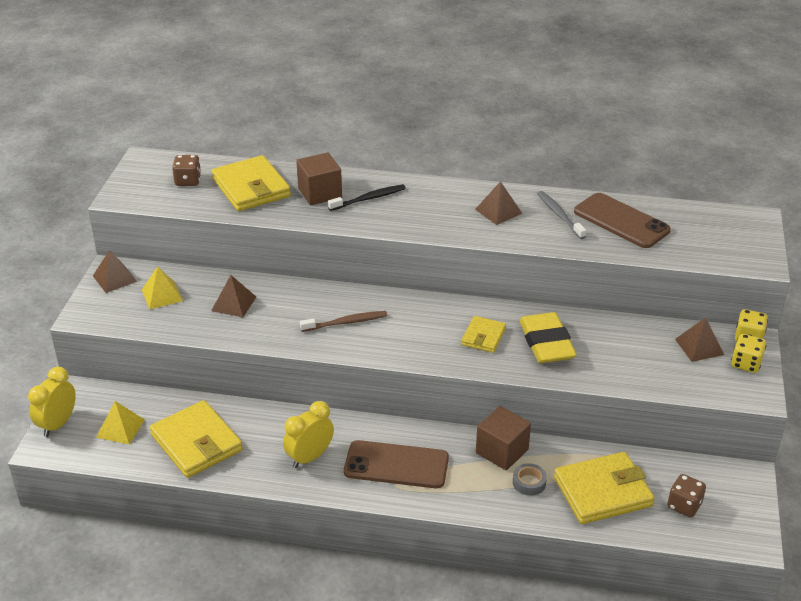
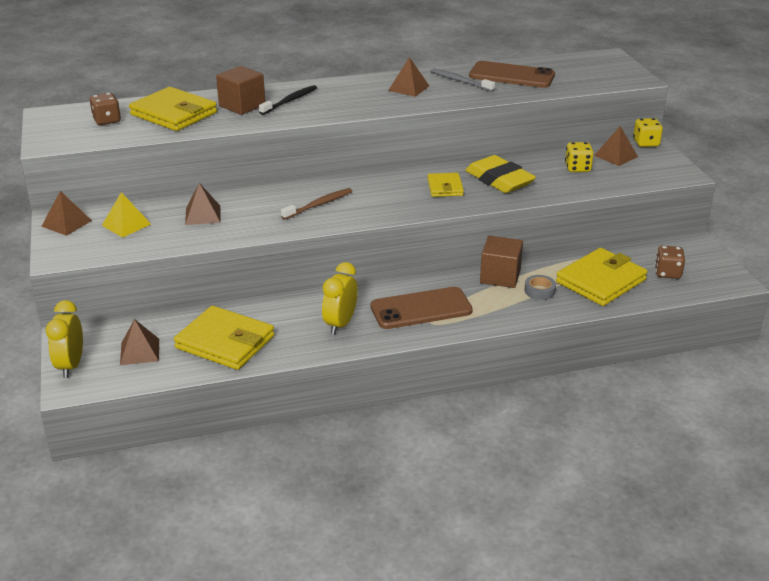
camera: 25 degrees left, 5 degrees down
yellow pyramid [96,401,145,444] -> brown pyramid [120,319,159,365]
yellow dice [731,334,766,373] -> yellow dice moved to [565,142,594,172]

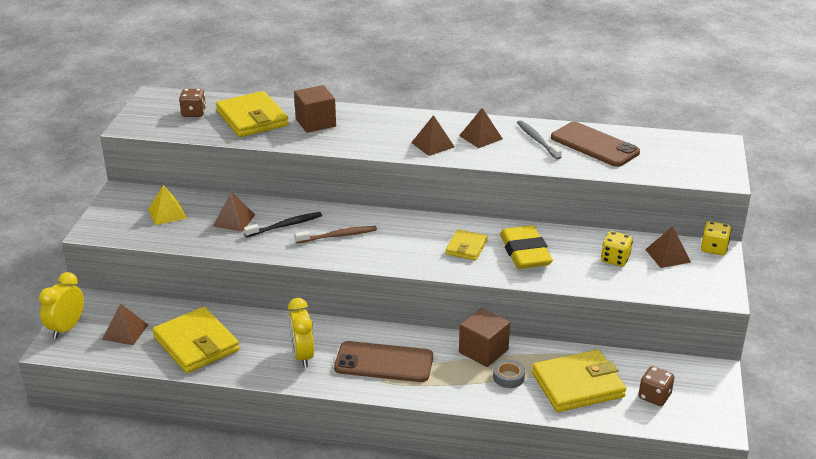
camera: 25 degrees right, 0 degrees up
brown pyramid [41,191,92,236] -> brown pyramid moved to [411,115,455,156]
black toothbrush [259,85,317,115] -> black toothbrush moved to [244,212,322,237]
yellow clock [322,262,358,335] -> yellow clock turned 60 degrees counterclockwise [288,298,314,368]

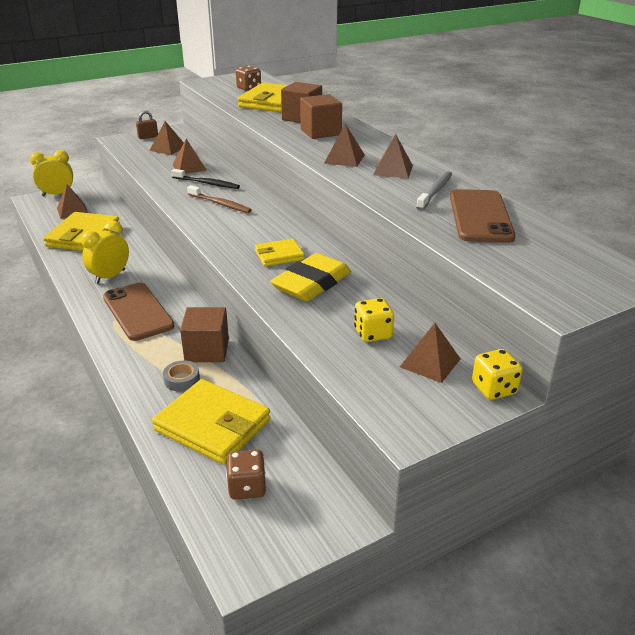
camera: 50 degrees right, 0 degrees up
yellow pyramid [148,185,187,225] -> brown pyramid [150,121,184,155]
none -> brown padlock [136,111,158,139]
none -> brown cube [300,94,342,139]

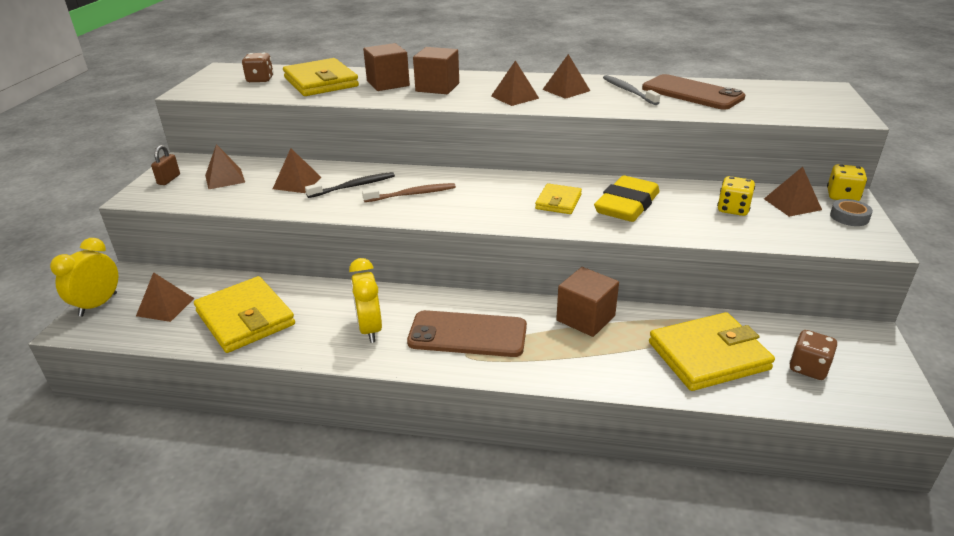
camera: 50 degrees left, 0 degrees up
grey tape [163,360,200,391] -> grey tape moved to [830,199,873,226]
yellow eraser [270,253,351,301] -> yellow eraser turned 45 degrees clockwise [594,176,660,222]

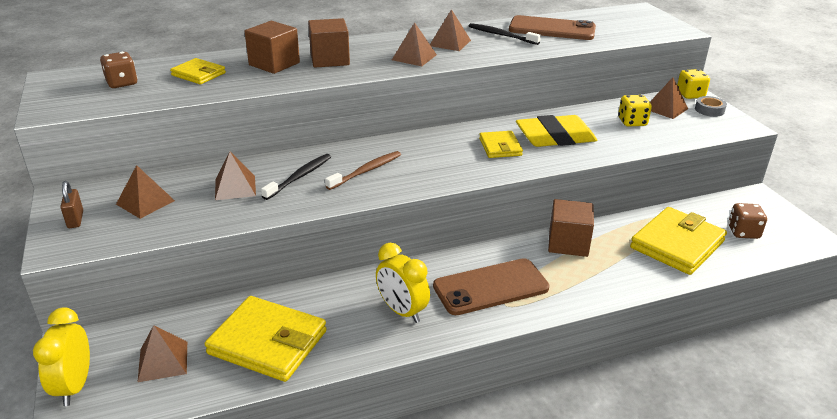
camera: 30 degrees left, 0 degrees up
yellow wallet [283,58,359,96] -> yellow wallet [170,58,226,84], size x0.55
yellow eraser [594,176,660,222] -> yellow eraser turned 75 degrees clockwise [516,115,597,147]
grey toothbrush [603,75,660,105] -> black toothbrush [469,23,541,45]

